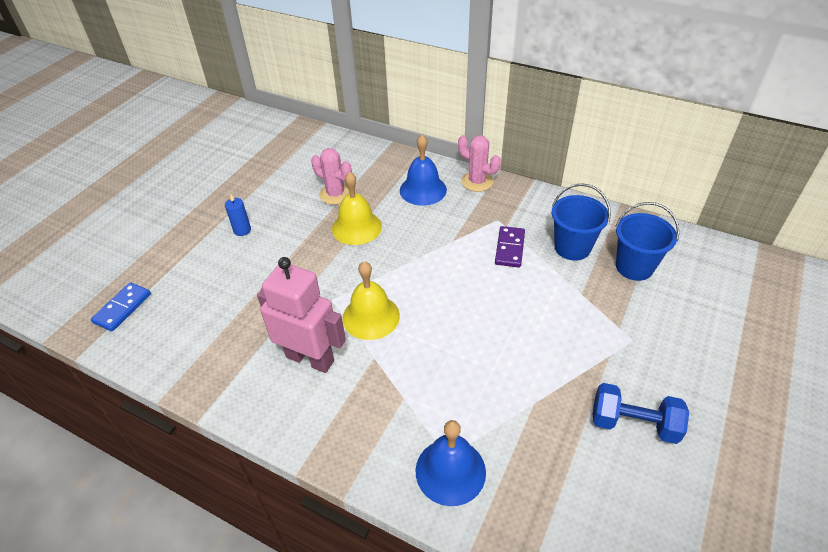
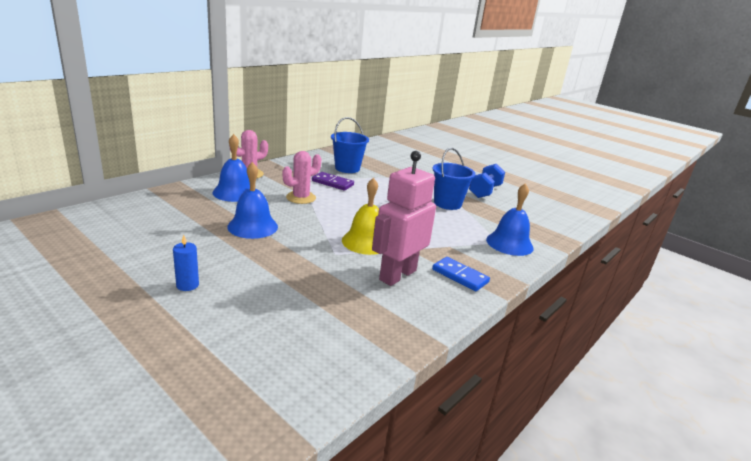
camera: 80 degrees left, 20 degrees down
blue domino [91,282,151,331] -> blue domino moved to [432,257,490,291]
pink cactus [311,148,352,205] -> pink cactus moved to [282,151,321,204]
yellow bell [332,171,382,245] -> blue bell [227,162,278,239]
blue bucket [615,202,679,281] -> blue bucket moved to [433,148,476,210]

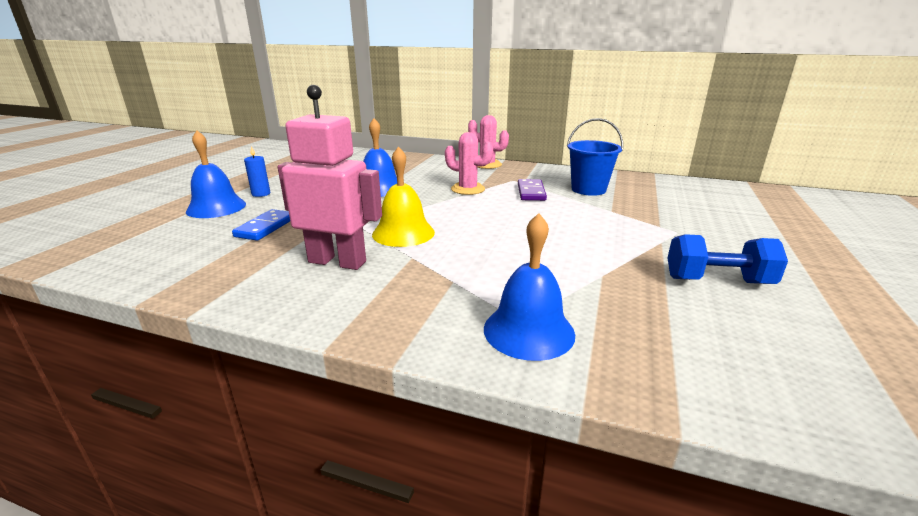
camera: 70 degrees right, 0 degrees up
blue bell [212,134,250,202] -> blue bell moved to [186,130,246,218]
blue domino [432,257,490,291] -> blue domino moved to [232,209,290,241]
blue bucket [433,148,476,210] -> none

